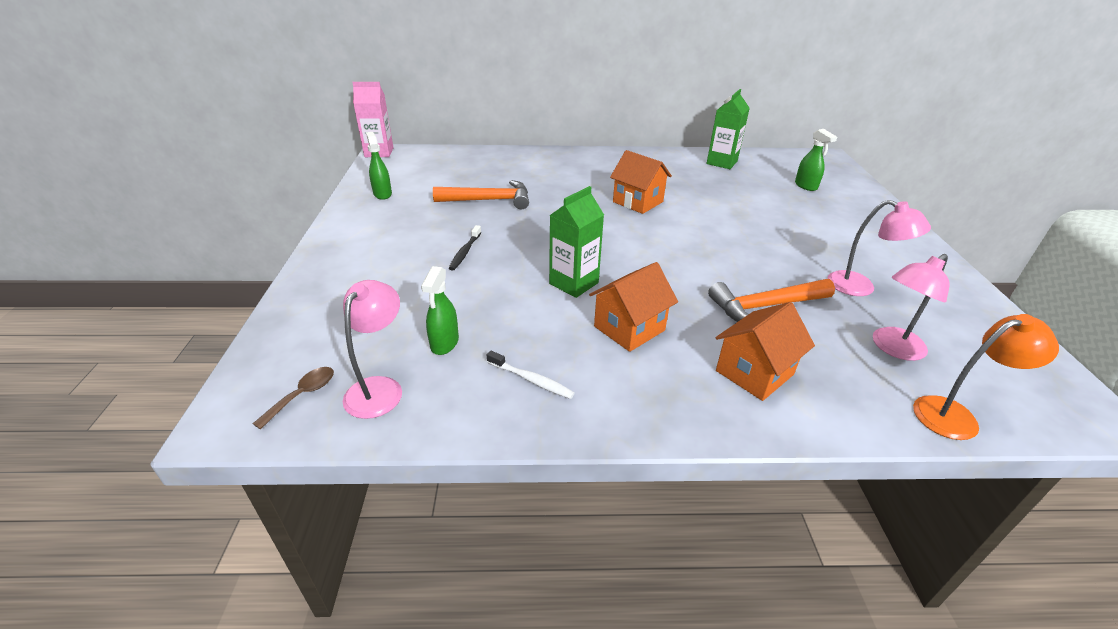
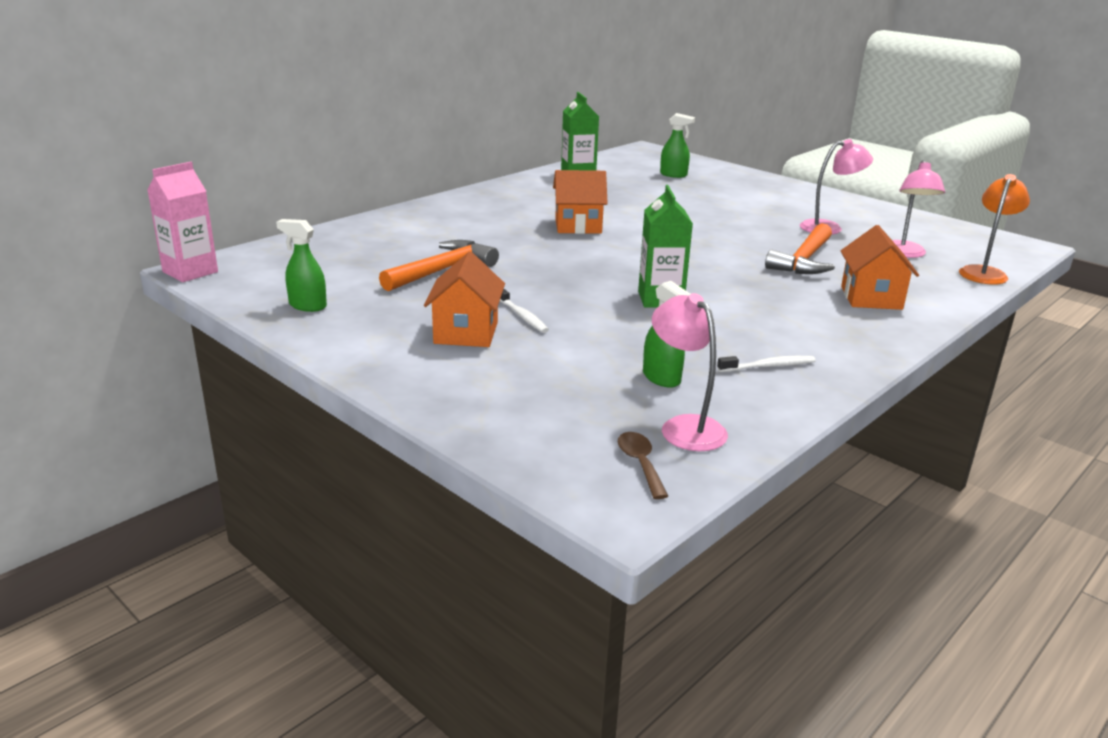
camera: 45 degrees left, 10 degrees down
black toothbrush [449,225,481,271] -> white toothbrush [500,289,549,333]
orange house [589,262,678,352] -> orange house moved to [424,252,505,347]

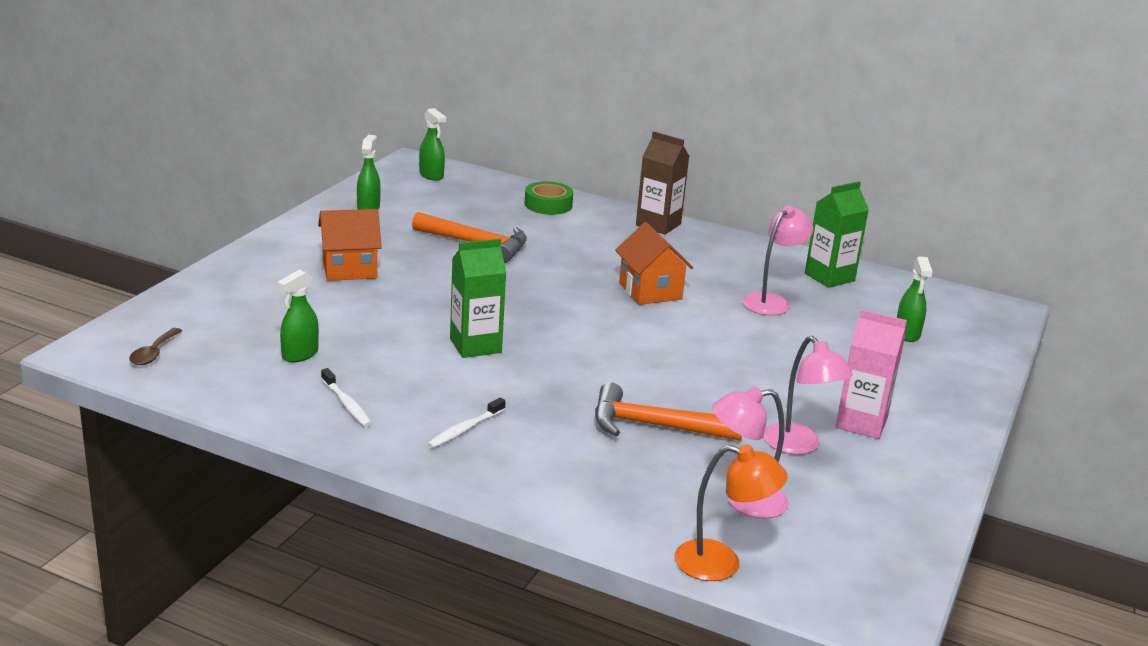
camera: 70 degrees right, 0 degrees up
pink carton [147,162,218,282] -> pink carton moved to [835,309,907,439]
white toothbrush [500,289,549,333] -> white toothbrush moved to [427,397,506,449]
brown spoon [618,432,668,499] -> brown spoon turned 135 degrees clockwise [129,328,182,365]
pink lamp [652,293,728,451] -> pink lamp moved to [742,205,813,315]
orange house [841,225,919,310] -> none
none -> green spray bottle [419,108,446,181]
none -> green tape [525,181,573,215]
none -> brown carton [636,131,689,235]

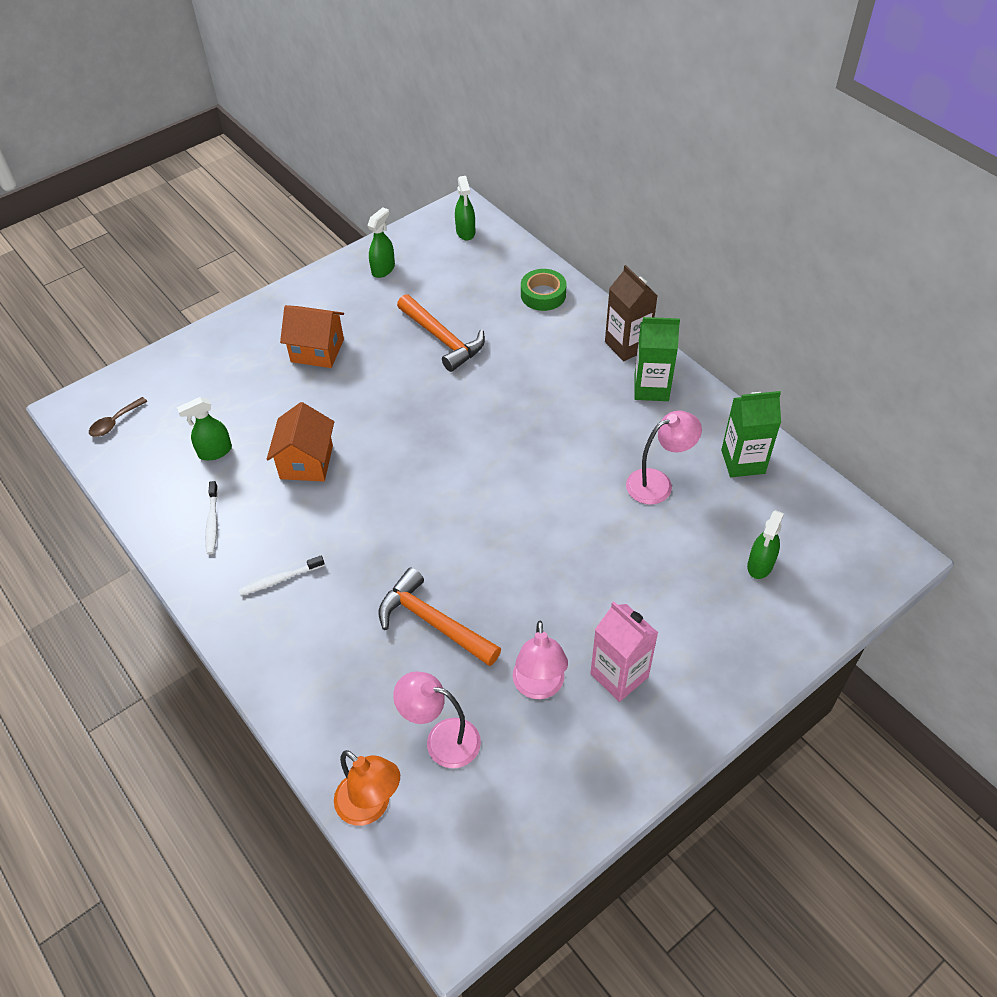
camera: 30 degrees right, 25 degrees up
green carton [450,239,506,358] -> green carton moved to [634,317,680,401]
orange house [615,222,693,305] -> orange house moved to [267,402,334,482]

